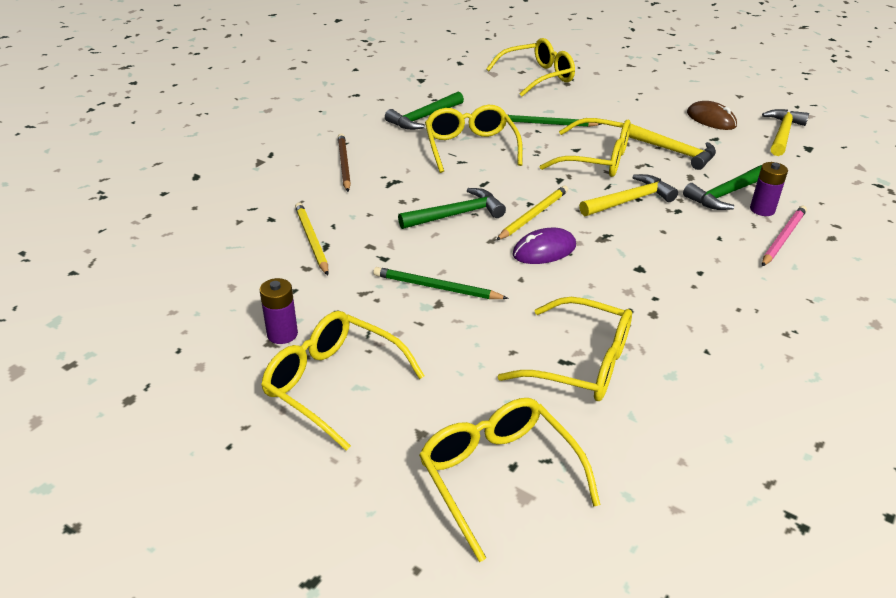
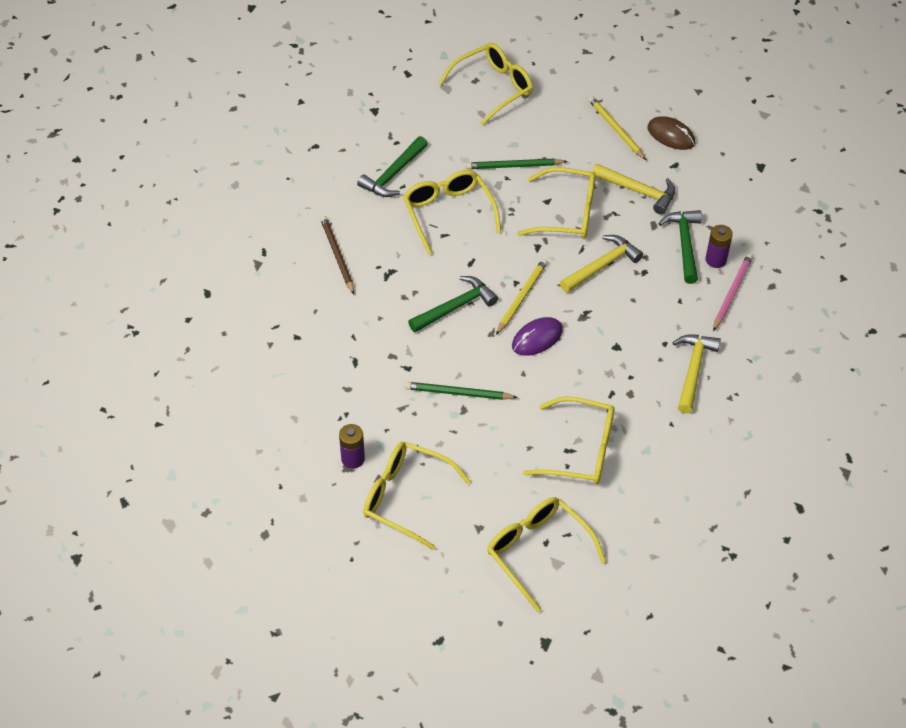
camera: 10 degrees left, 15 degrees up
yellow pencil [295,202,329,275] -> yellow pencil moved to [588,96,646,160]
green hammer [683,165,762,210] -> green hammer turned 135 degrees clockwise [658,210,702,284]
yellow hammer [762,109,809,156] -> yellow hammer moved to [672,334,721,414]

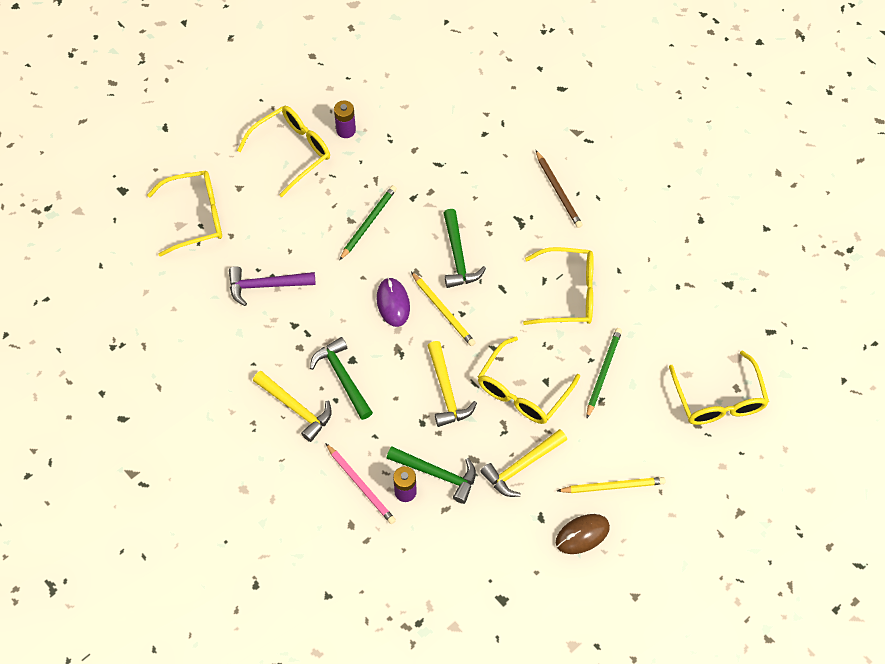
camera: 115 degrees right, 10 degrees up
brown pencil [320,216,354,294] -> brown pencil turned 60 degrees clockwise [536,150,583,228]
green hammer [357,136,428,197] -> green hammer moved to [310,337,373,420]
yellow glasses [523,396,614,484] -> purple hammer [229,266,316,306]

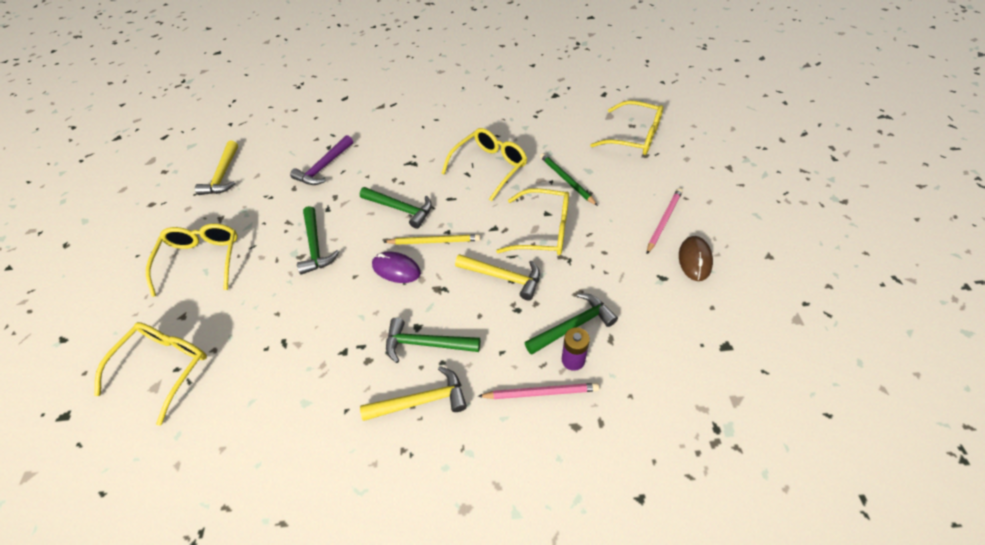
camera: 50 degrees left, 10 degrees down
purple hammer [229,266,316,306] -> purple hammer moved to [290,135,353,185]
purple battery [334,100,356,138] -> none
green pencil [339,185,397,261] -> green hammer [297,206,339,275]
yellow glasses [478,337,580,424] -> yellow glasses turned 60 degrees counterclockwise [496,188,569,255]
yellow hammer [480,429,567,497] -> yellow hammer moved to [195,141,238,195]
brown pencil [536,150,583,228] -> none
yellow pencil [557,477,666,493] -> pink pencil [647,188,683,254]

